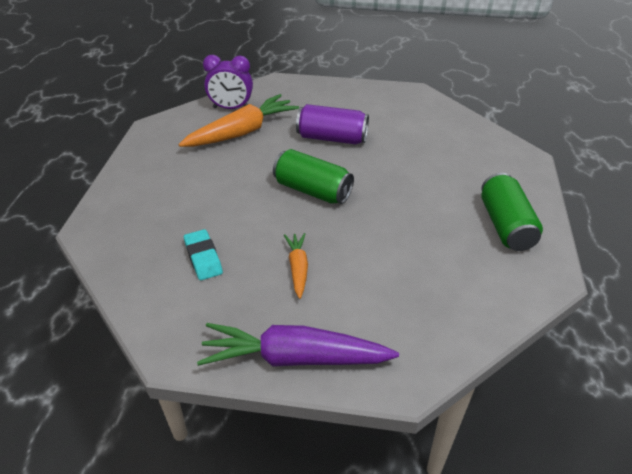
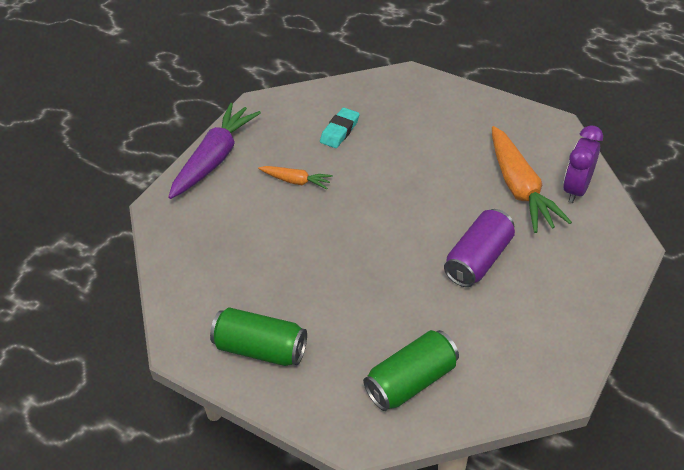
camera: 115 degrees right, 5 degrees up
turquoise eraser [184,229,223,280] -> turquoise eraser turned 60 degrees counterclockwise [320,108,360,148]
green can [273,149,354,204] -> green can moved to [363,330,459,411]

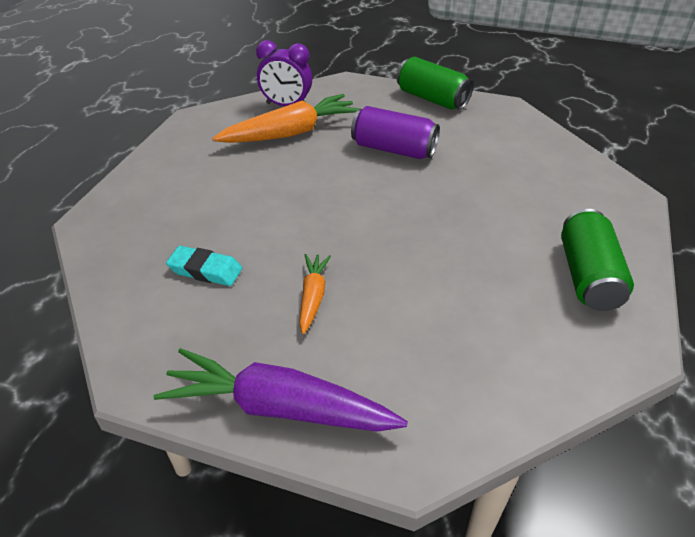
camera: 105 degrees left, 5 degrees down
green can [363,330,459,411] -> green can moved to [396,57,473,110]

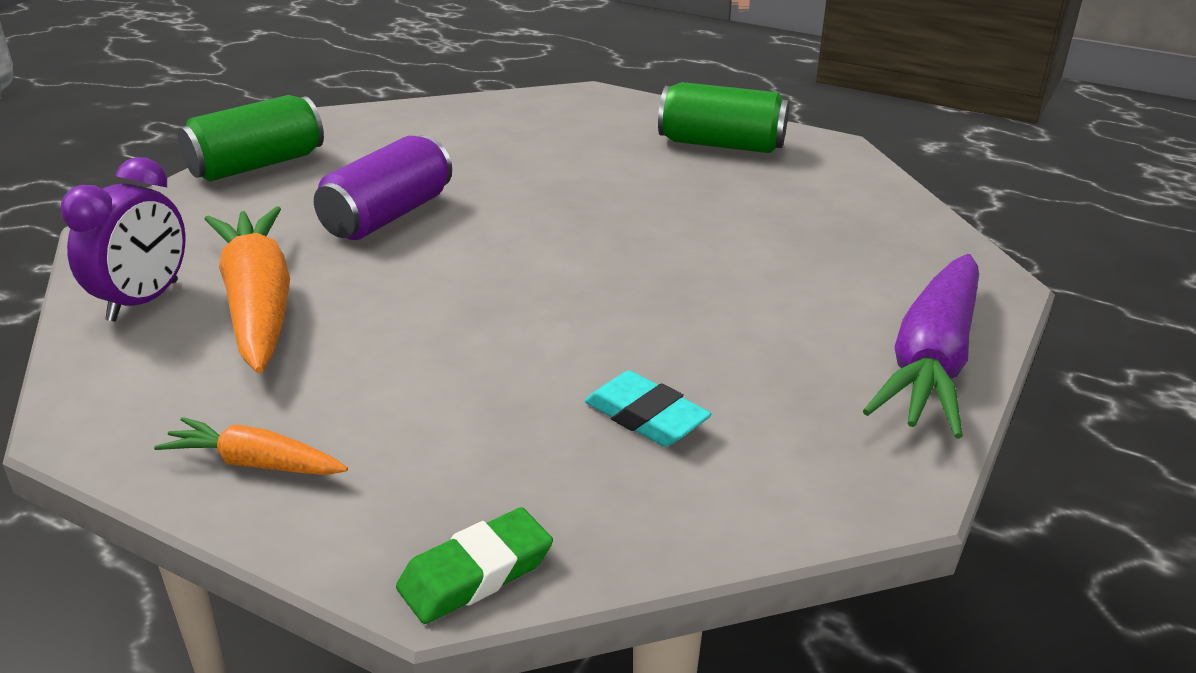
camera: 80 degrees left, 10 degrees down
turquoise eraser [166,246,242,286] -> turquoise eraser turned 75 degrees counterclockwise [585,371,712,447]
orange carrot [299,254,331,334] -> orange carrot moved to [154,417,348,475]
none -> green eraser [396,507,553,624]

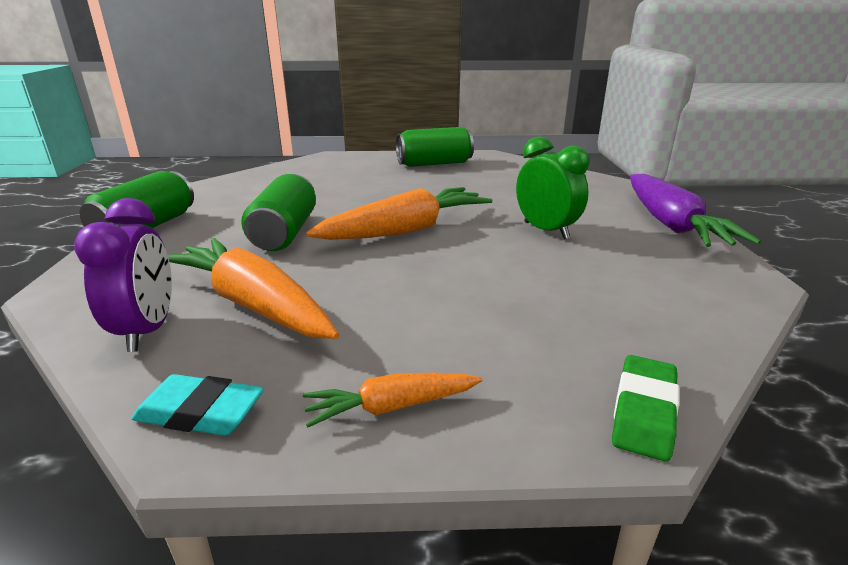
camera: 30 degrees left, 5 degrees down
purple can [314,135,452,240] -> green can [241,174,316,251]
turquoise eraser [585,371,712,447] -> turquoise eraser moved to [131,374,264,435]
none -> orange carrot [306,187,492,240]
none -> green clock [516,136,589,239]

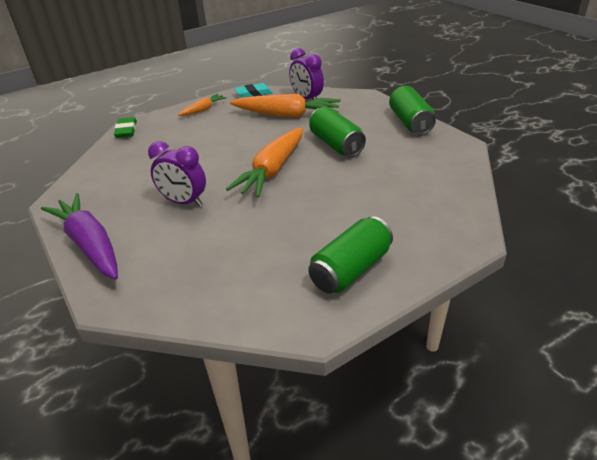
camera: 150 degrees right, 10 degrees up
green clock [516,136,589,239] -> purple clock [148,141,206,207]

